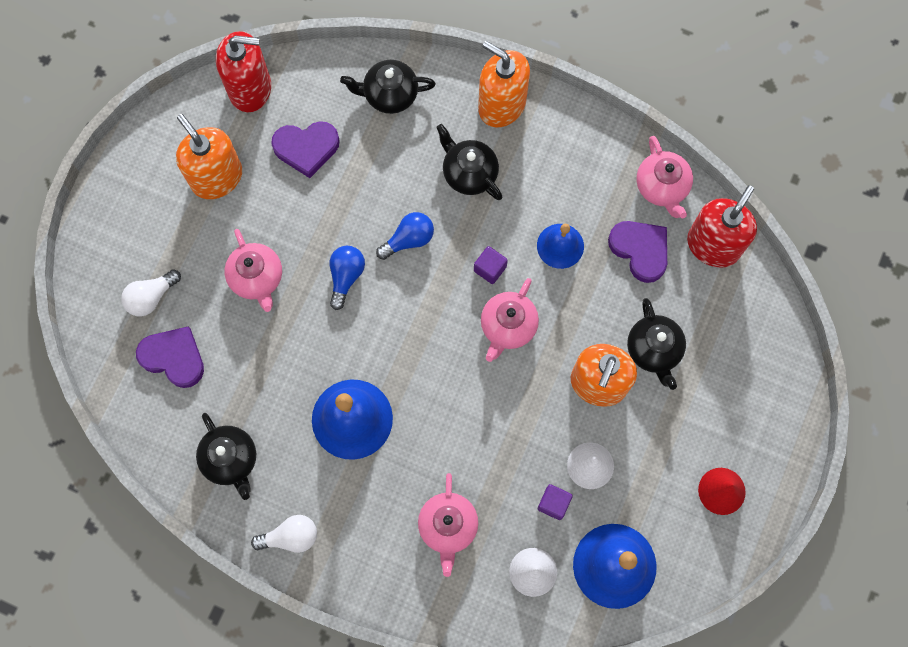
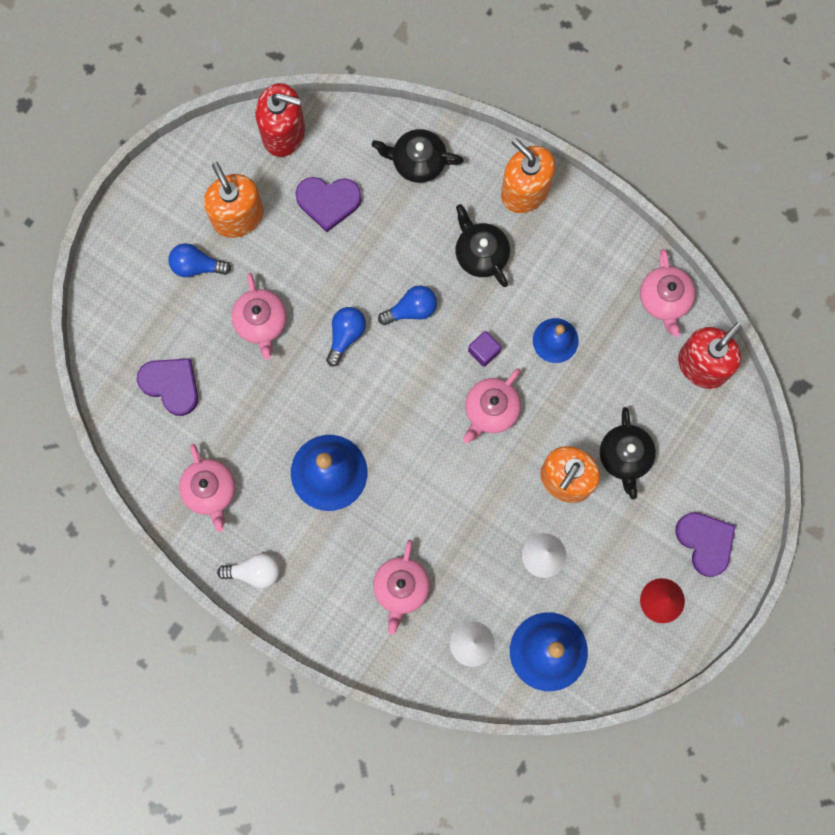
camera: 10 degrees right, 5 degrees up
white light bulb [121,269,181,316] -> none
black teapot [196,413,256,500] -> pink teapot [179,444,235,532]
purple cube [538,484,573,520] -> none
purple heart [608,221,667,283] -> purple heart moved to [675,512,735,577]
none -> blue light bulb [168,243,231,277]

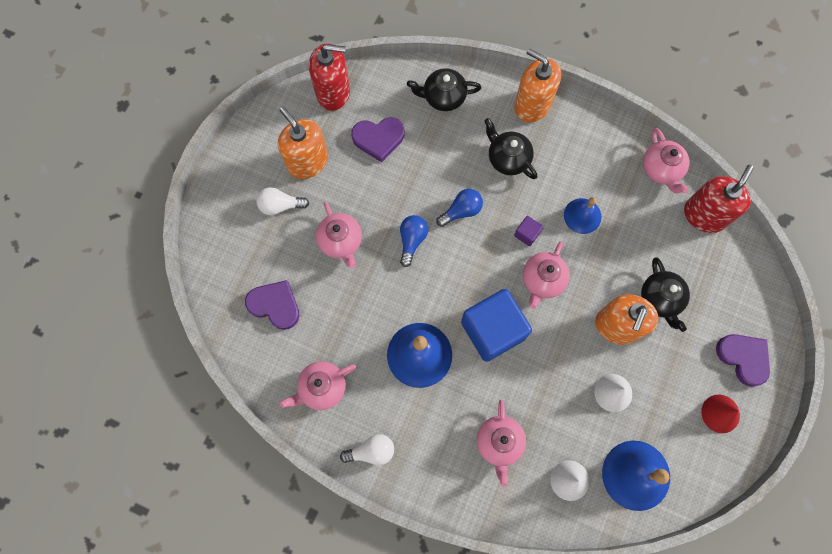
camera: 10 degrees left, 5 degrees down
blue light bulb [168,243,231,277] -> white light bulb [256,187,309,215]
pink teapot [179,444,235,532] -> pink teapot turned 90 degrees clockwise [280,361,356,410]
none -> blue cube [461,289,532,362]

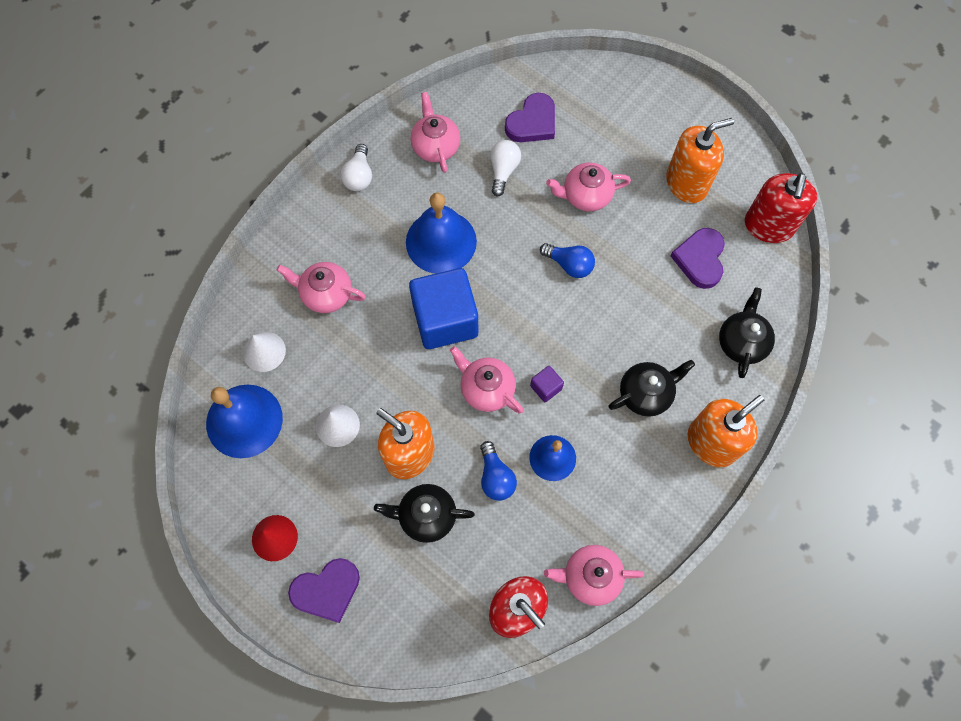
camera: 105 degrees right, 5 degrees down
white light bulb [256,187,309,215] -> white light bulb moved to [490,140,521,196]
blue light bulb [436,189,483,227] -> blue light bulb moved to [480,441,517,501]

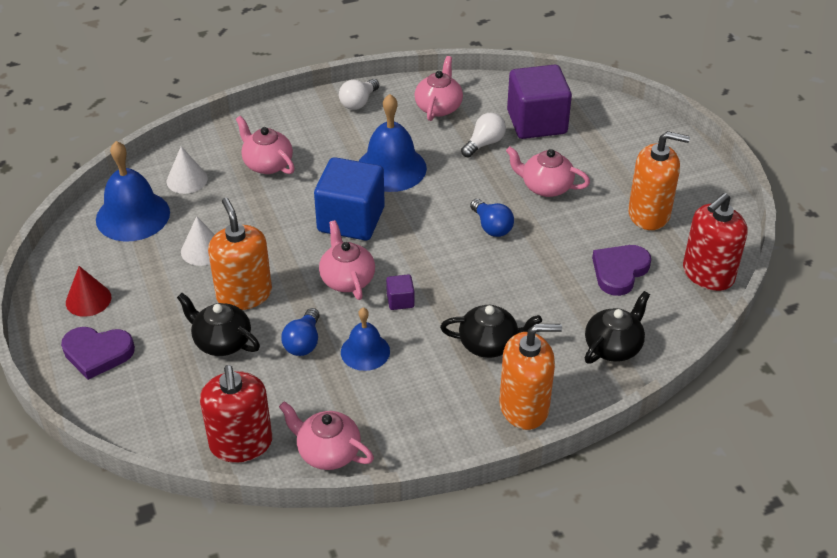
camera: 30 degrees right, 25 degrees down
purple heart [505,93,555,142] -> purple cube [507,65,572,139]

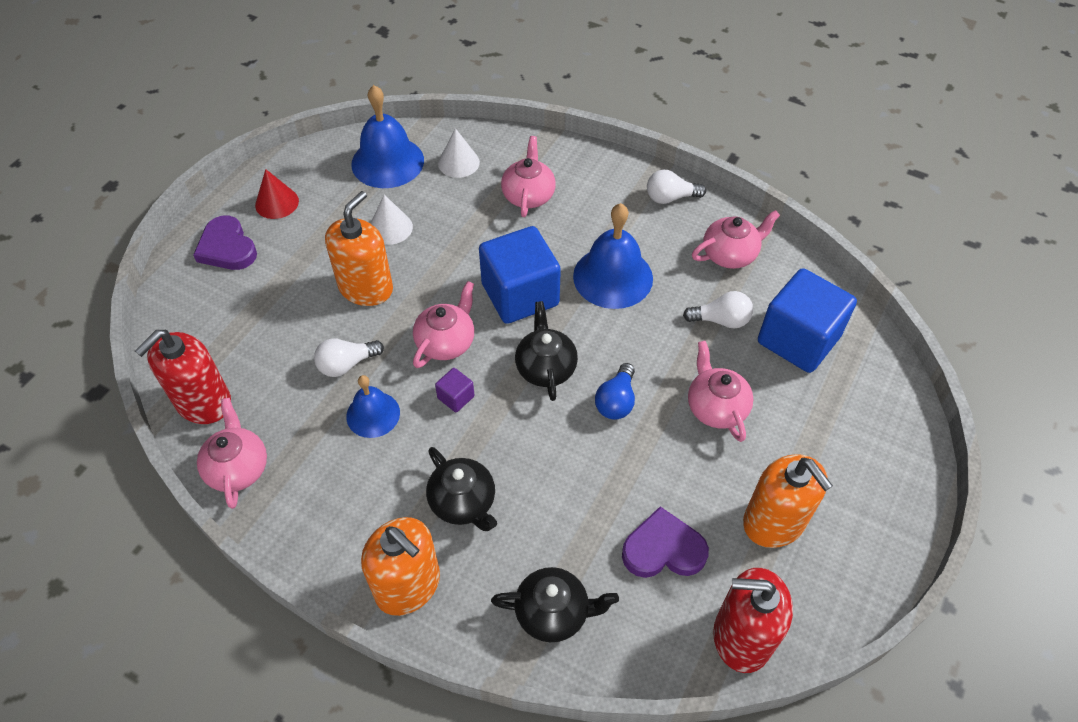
camera: 50 degrees right, 10 degrees up
black teapot [177,293,260,356] -> black teapot moved to [515,301,578,401]
blue light bulb [281,308,320,356] -> white light bulb [314,338,384,377]
purple cube [507,65,572,139] -> blue cube [758,268,857,373]

